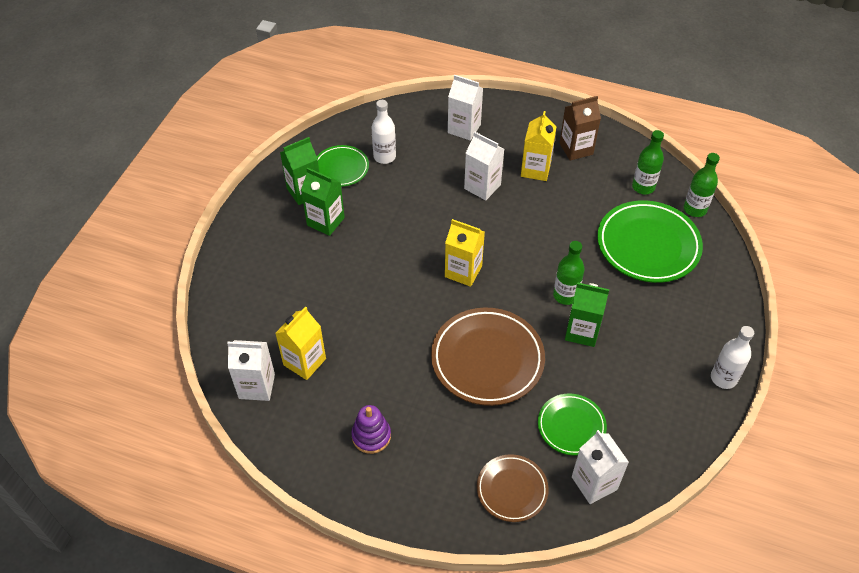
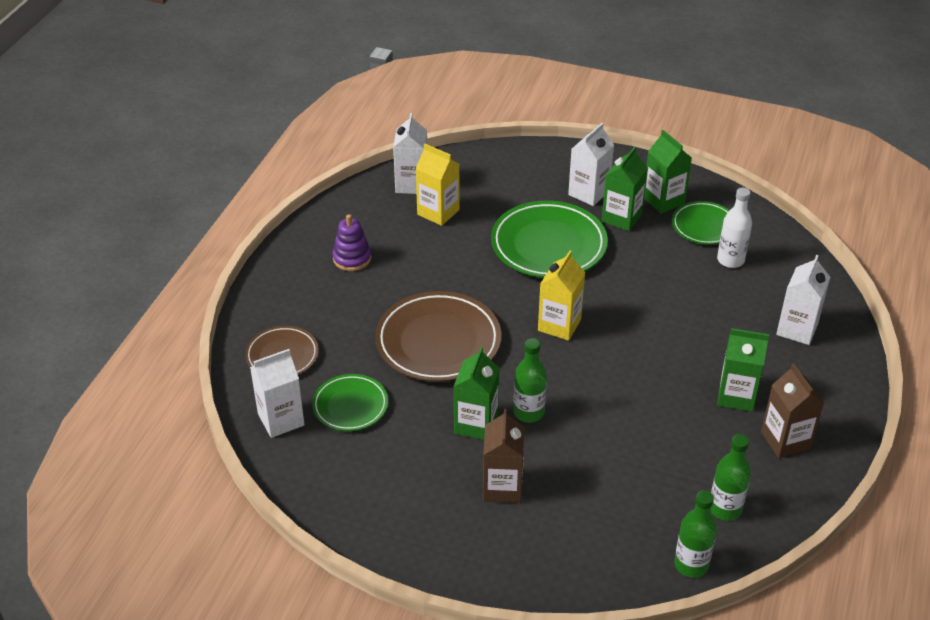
camera: 90 degrees right, 10 degrees down
white carton [464,132,504,200] -> white carton moved to [568,123,614,206]
yellow carton [521,111,556,181] -> green carton [717,328,769,412]
green plate [597,200,703,283] -> green plate moved to [491,201,608,278]
white bottle [711,326,754,389] -> none
none -> brown carton [483,409,524,503]

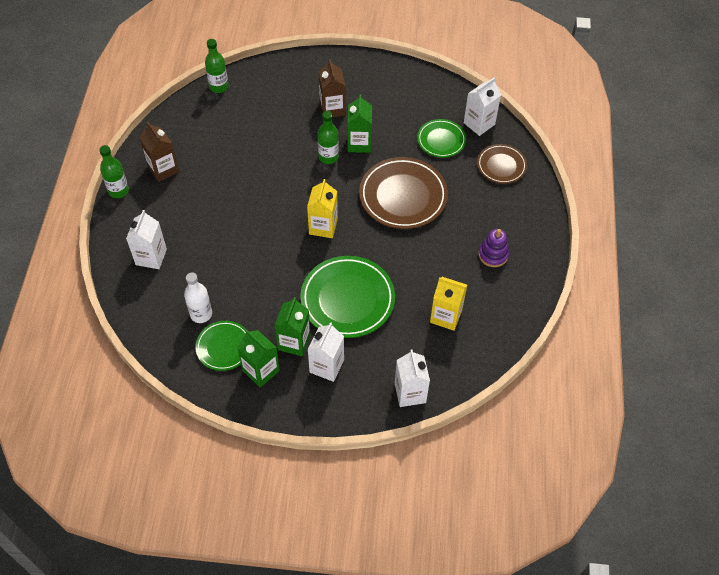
camera: 165 degrees right, 15 degrees up
white carton [393,113,427,194] -> white carton moved to [395,349,430,407]
green bottle [710,434,751,521] -> green bottle moved to [99,145,129,198]
green carton [717,328,769,412] -> none

